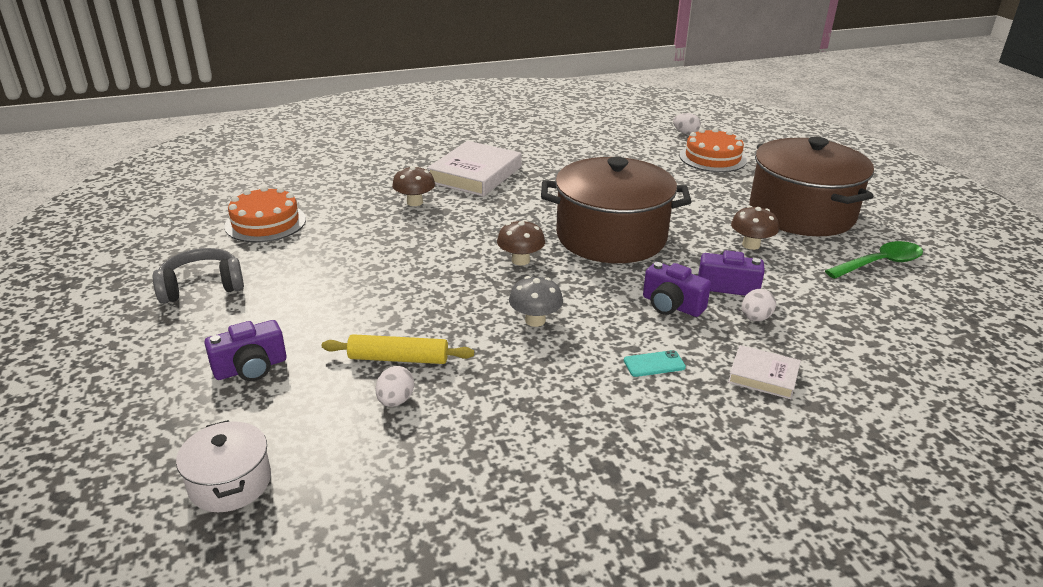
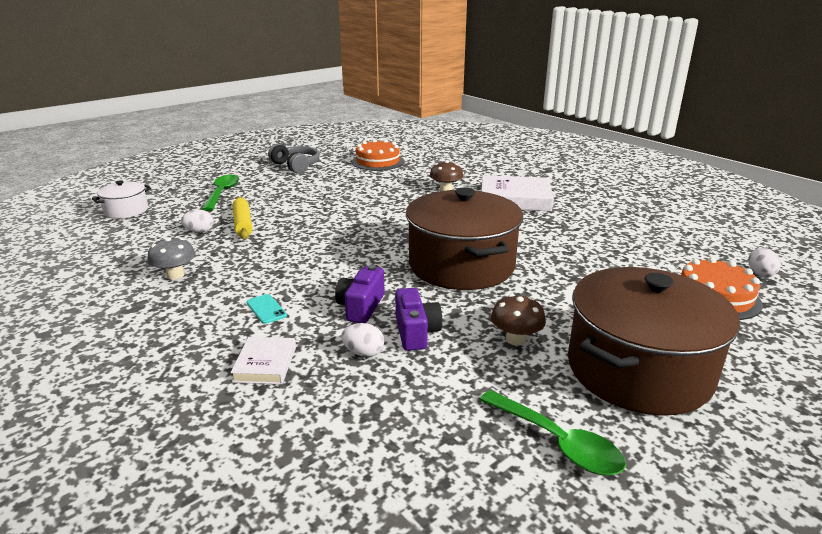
camera: 70 degrees right, 5 degrees down
purple camera [204,320,286,381] -> green spoon [202,175,239,211]
brown mushroom [497,220,545,266] -> none
grey mushroom [509,276,563,327] -> grey mushroom moved to [147,237,195,279]

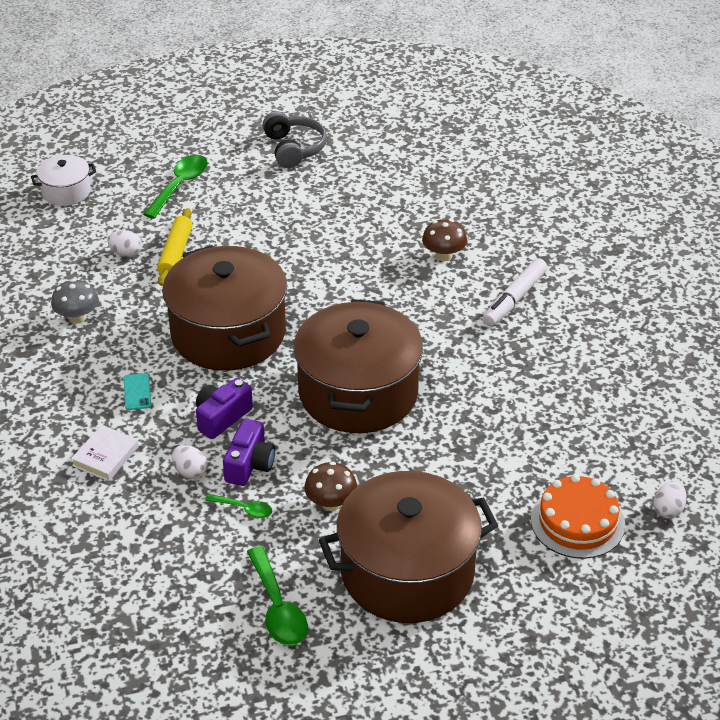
camera: 25 degrees right, 15 degrees up
orange cake [352,139,404,171] -> none
white book [481,175,554,211] -> white marker [483,258,548,326]
none -> brown pot [162,245,287,371]
none -> green spoon [205,494,272,518]

